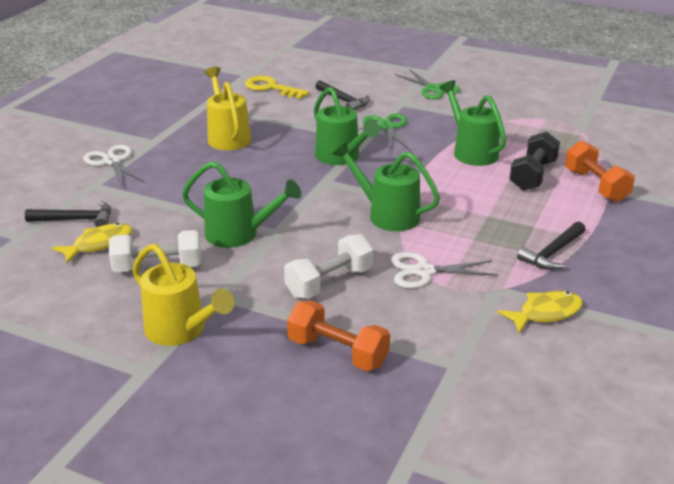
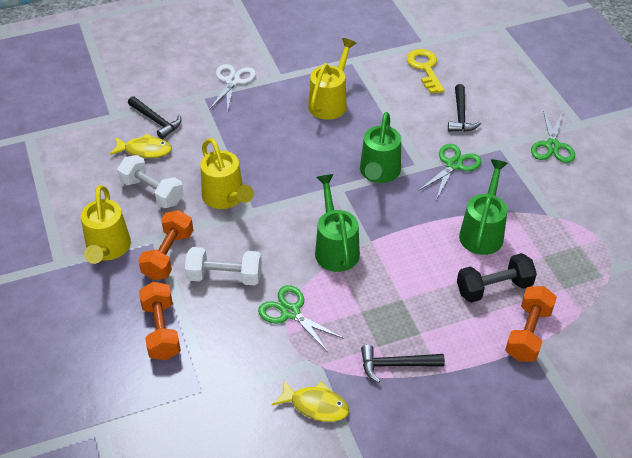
camera: 45 degrees right, 15 degrees up
green watering can [182,161,301,248] -> yellow watering can [200,138,254,209]
white scissors [391,252,498,288] -> green scissors [258,285,345,353]
none -> orange dumbbell [138,210,193,280]

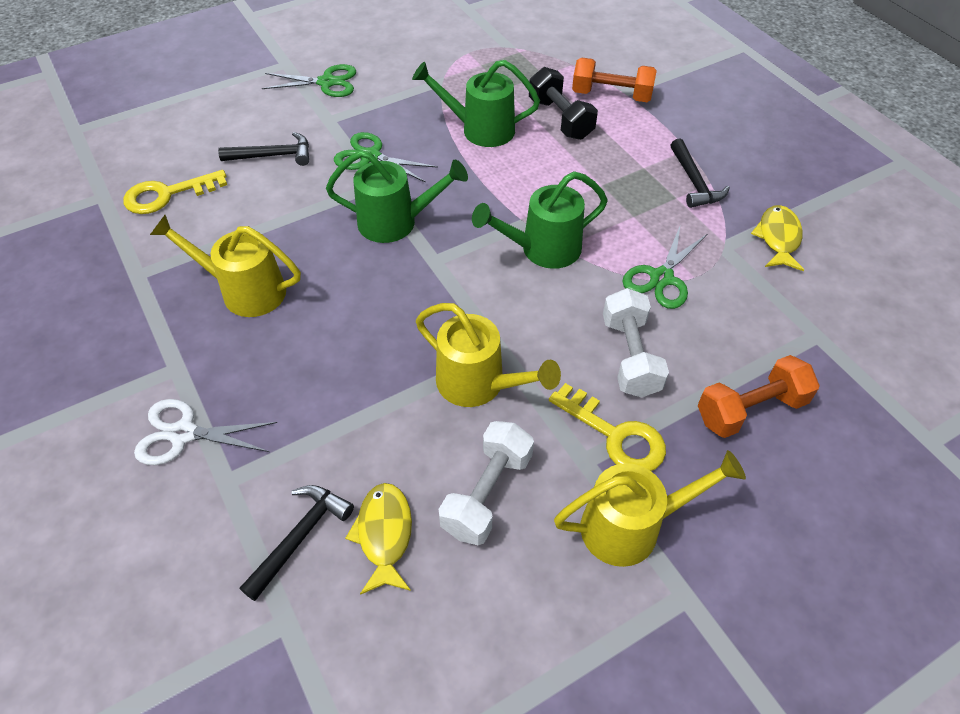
camera: 100 degrees left, 5 degrees up
orange dumbbell [138,210,193,280] -> yellow key [549,383,666,471]
yellow watering can [200,138,254,209] -> yellow watering can turned 75 degrees clockwise [416,303,561,407]

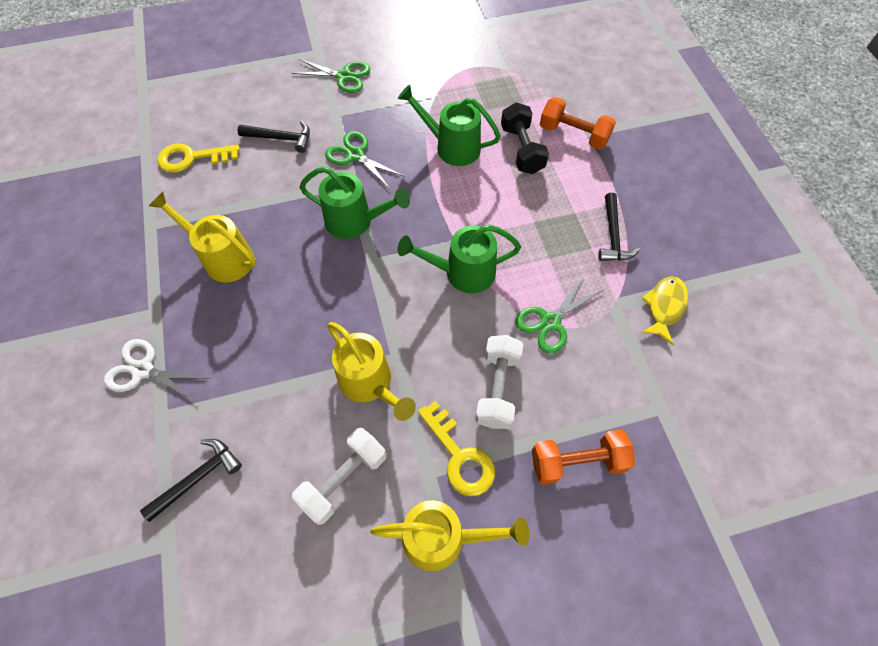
camera: 15 degrees right, 10 degrees up
yellow fish [345,483,412,595] -> none

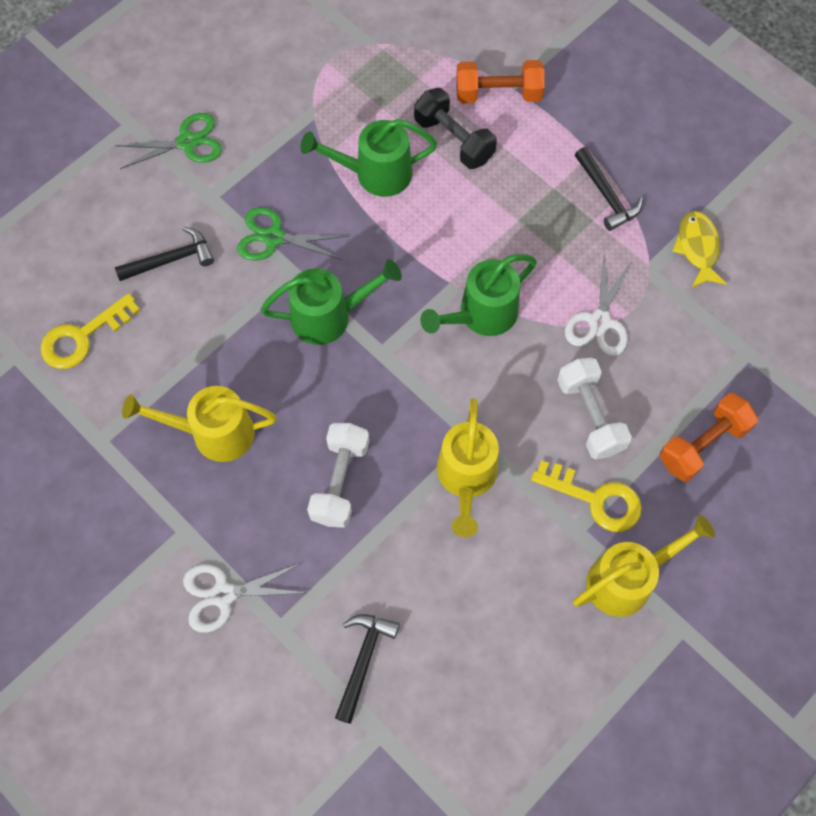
camera: 30 degrees left, 5 degrees up
white dumbbell [292,428,387,525] -> white dumbbell moved to [307,423,369,528]
yellow watering can [327,322,416,421] -> yellow watering can turned 75 degrees clockwise [437,398,499,538]
green scissors [515,275,603,354] -> white scissors [565,257,631,356]

